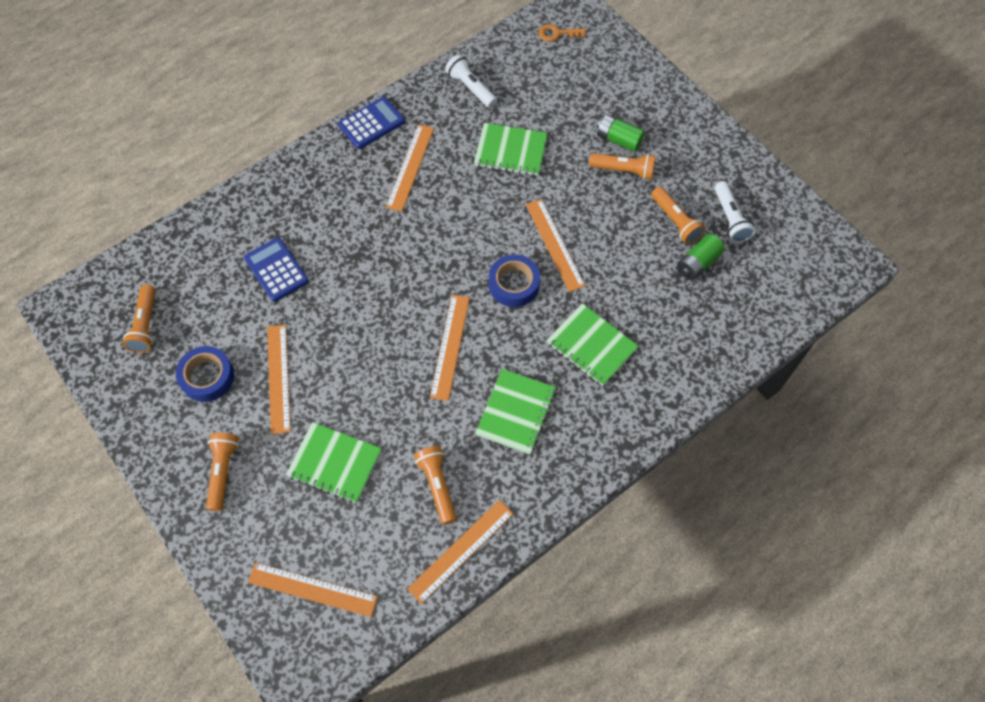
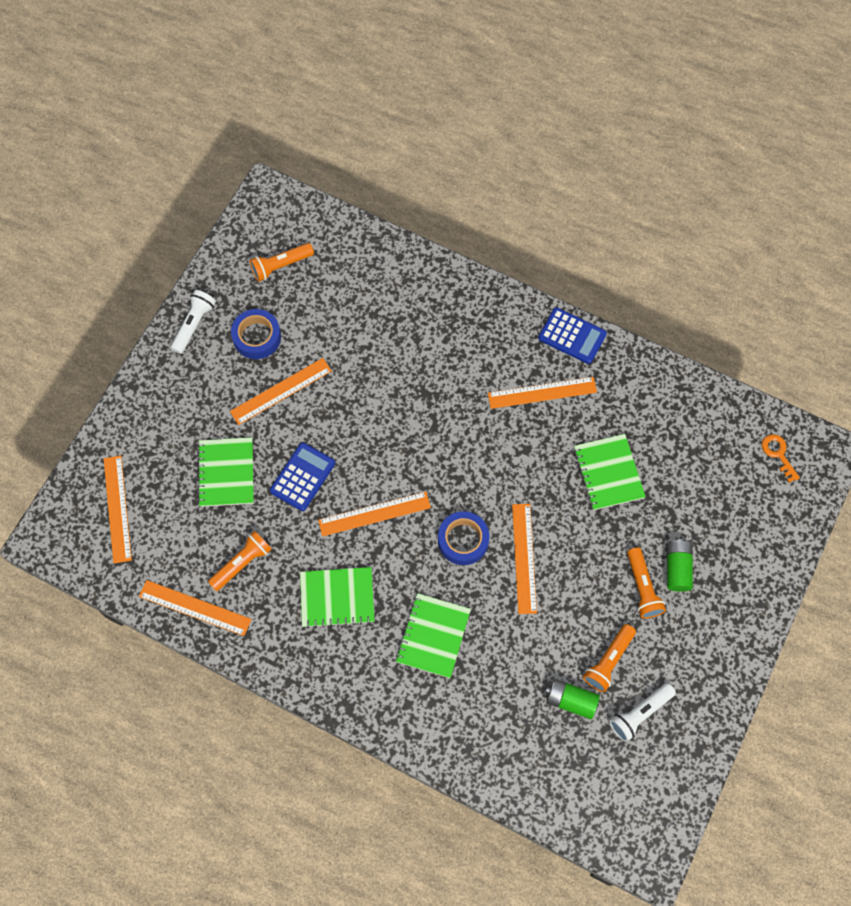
camera: 65 degrees right, 5 degrees up
orange flashlight [206,433,239,511] -> none
blue calculator [244,238,309,302] -> blue calculator moved to [270,443,335,511]
white flashlight [445,54,497,108] -> white flashlight moved to [171,290,216,354]
orange ruler [526,199,585,292] -> orange ruler turned 45 degrees counterclockwise [512,504,537,614]

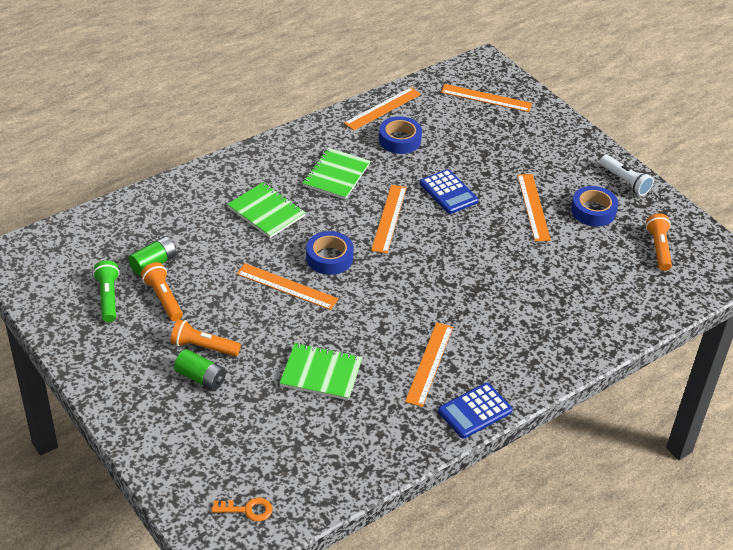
camera: 115 degrees right, 25 degrees down
green notebook [197,437,254,507] -> none
orange flashlight [208,531,272,591] -> blue tape [379,116,422,154]
white flashlight [609,683,676,742] -> green flashlight [93,260,120,322]

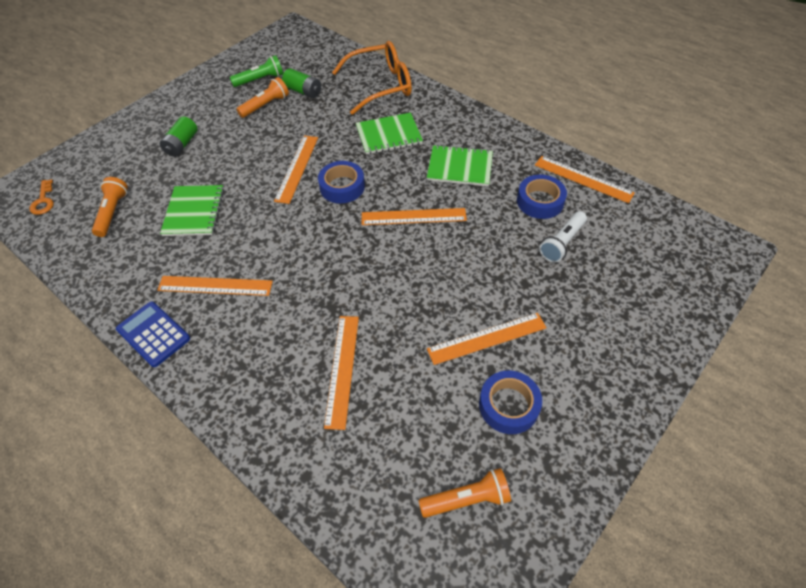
camera: 80 degrees right, 10 degrees up
orange flashlight [171,319,241,356] -> orange flashlight moved to [92,177,128,237]
green notebook [227,182,306,238] -> green notebook turned 45 degrees clockwise [356,113,423,155]
blue calculator [420,169,478,214] -> none
orange ruler [441,84,532,112] -> orange ruler moved to [324,316,359,430]
white flashlight [600,155,654,196] -> white flashlight moved to [539,211,587,263]
none -> orange glasses [332,41,412,115]

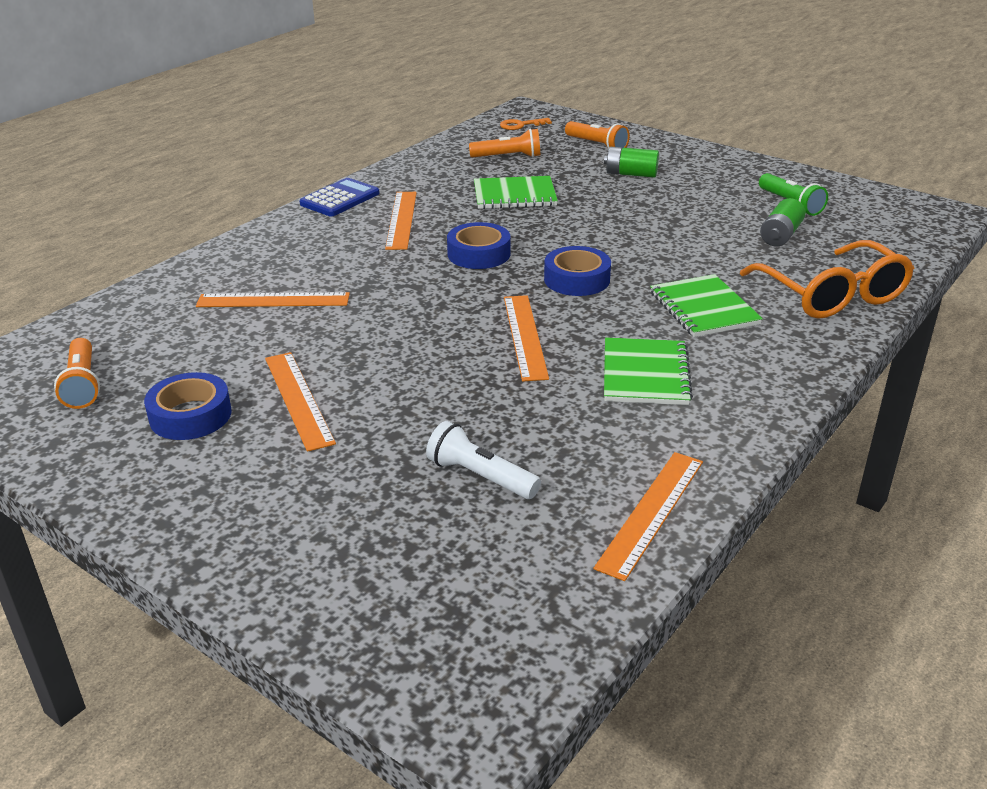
camera: 85 degrees right, 20 degrees down
orange flashlight [236,77,289,118] -> orange flashlight moved to [565,121,630,149]
orange ruler [274,136,318,204] -> none
blue tape [517,175,567,219] -> blue tape moved to [447,222,510,269]

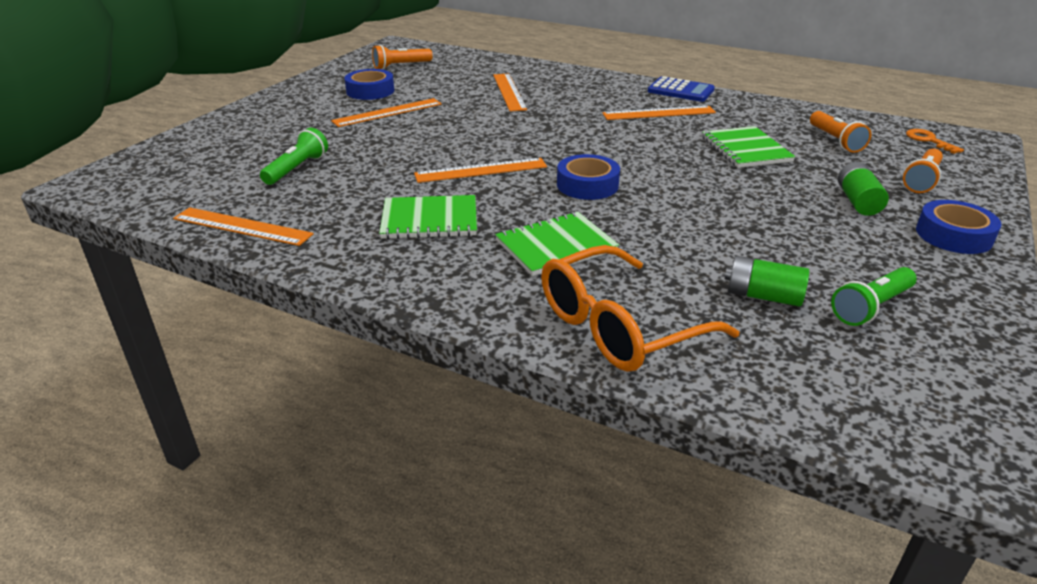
camera: 80 degrees right, 0 degrees up
white flashlight [426,421,541,499] -> green flashlight [260,128,328,185]
blue tape [447,222,510,269] -> blue tape moved to [916,200,1002,254]

